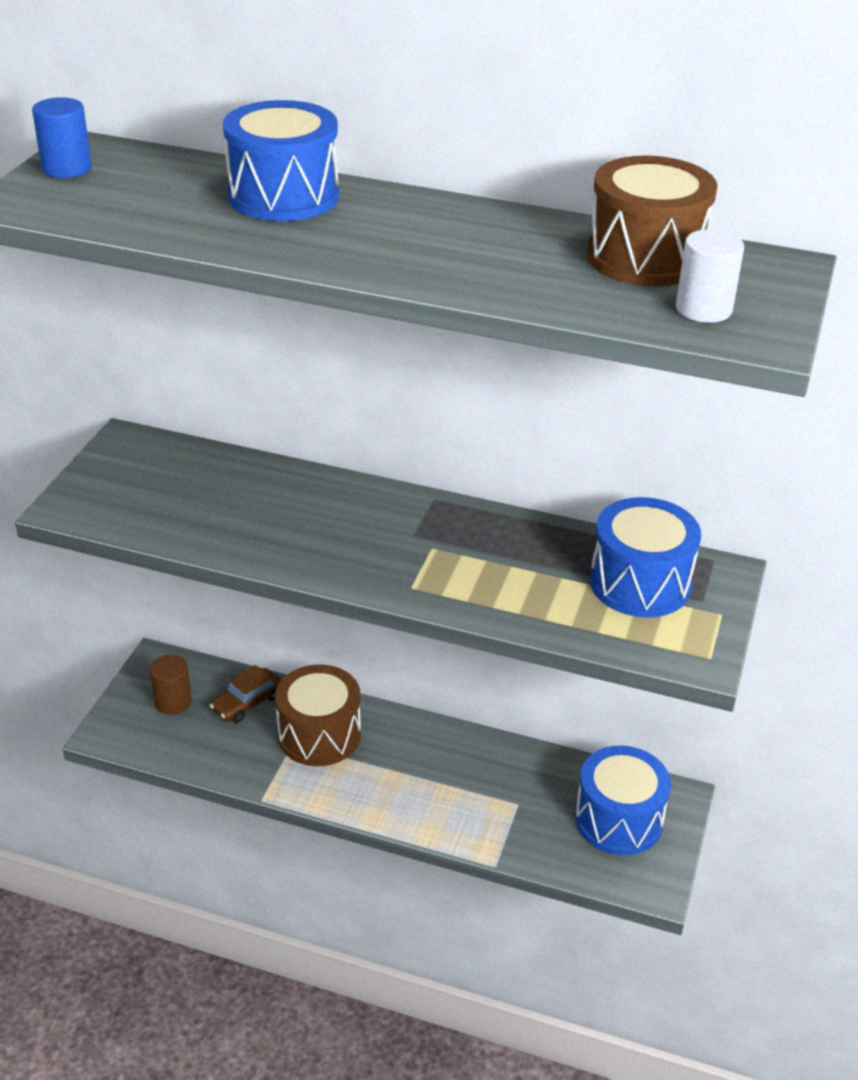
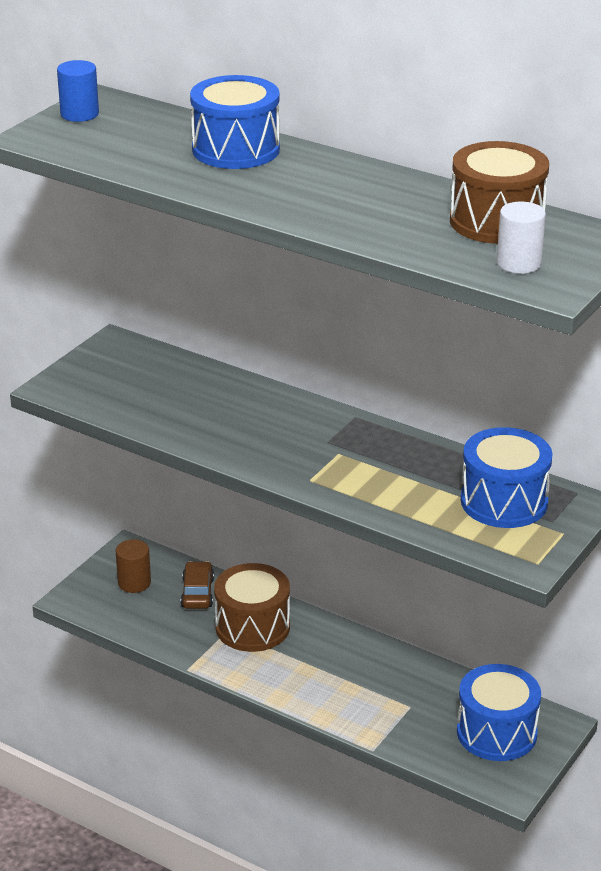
camera: 15 degrees right, 5 degrees down
brown car [209,665,281,723] -> brown car turned 120 degrees clockwise [181,561,214,609]

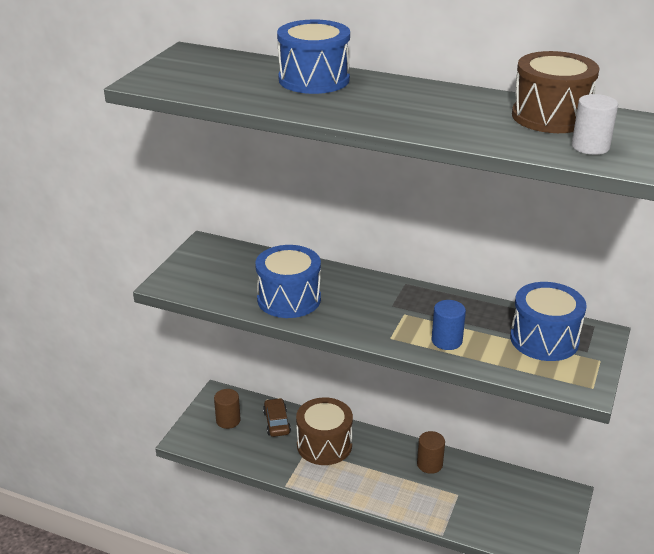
camera: 10 degrees left, 0 degrees up
blue cylinder [57,60,99,122] -> blue cylinder moved to [432,300,466,350]
blue drum [457,664,541,761] -> blue drum moved to [255,245,321,318]
none -> brown cylinder [417,431,445,474]

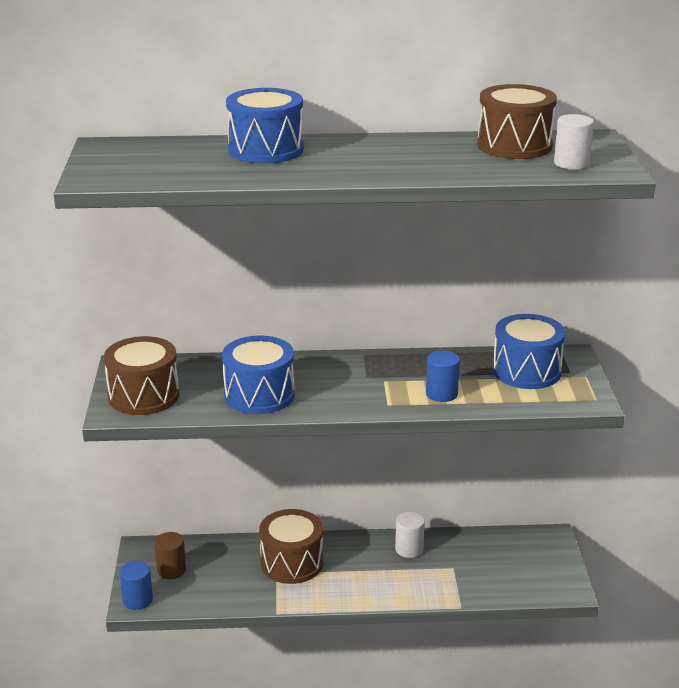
camera: 25 degrees left, 5 degrees down
brown car [263,398,291,437] -> none
brown cylinder [417,431,445,474] -> white cylinder [395,512,425,558]
none -> brown drum [104,336,179,415]
none -> blue cylinder [120,561,153,610]

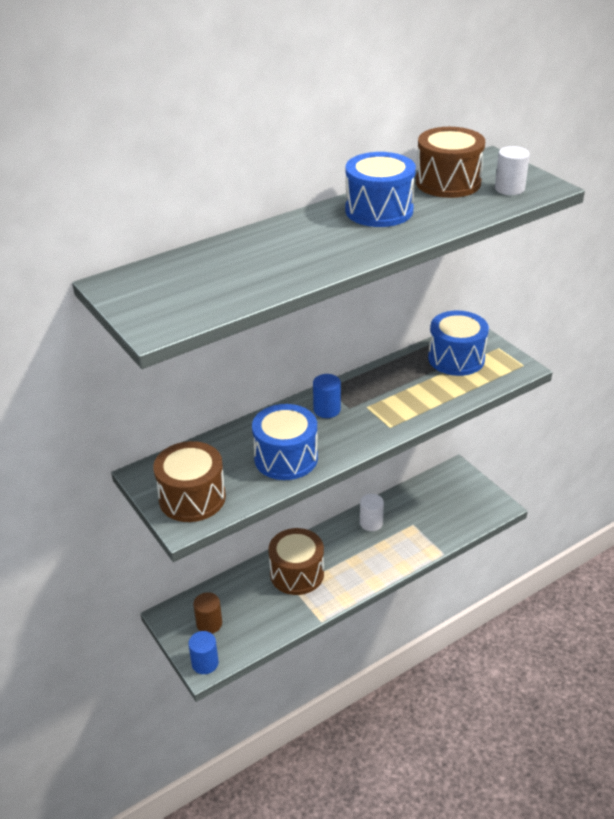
camera: 30 degrees left, 10 degrees up
blue drum [226,88,304,163] -> blue drum moved to [345,152,416,227]
blue cylinder [426,350,460,402] -> blue cylinder moved to [313,374,341,418]

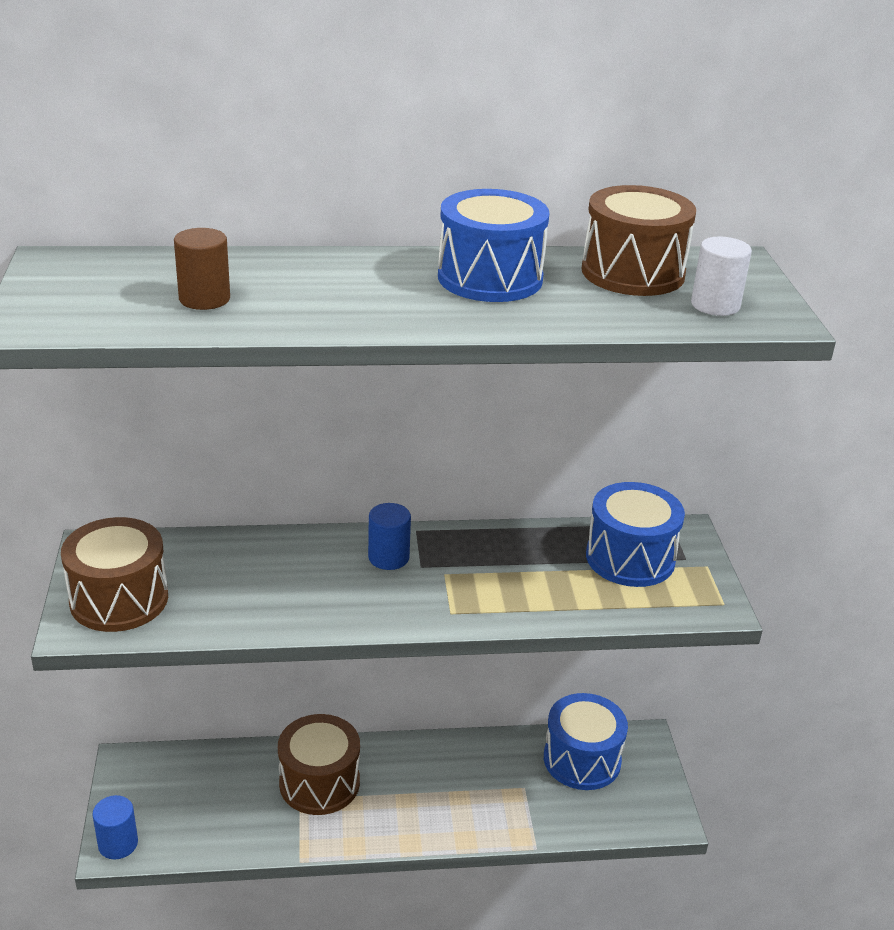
camera: 25 degrees right, 5 degrees down
brown cylinder [193,592,222,634] -> brown cylinder moved to [174,228,230,310]
blue drum [252,404,318,480] -> blue drum moved to [544,693,628,790]
white cylinder [360,494,384,531] -> none

